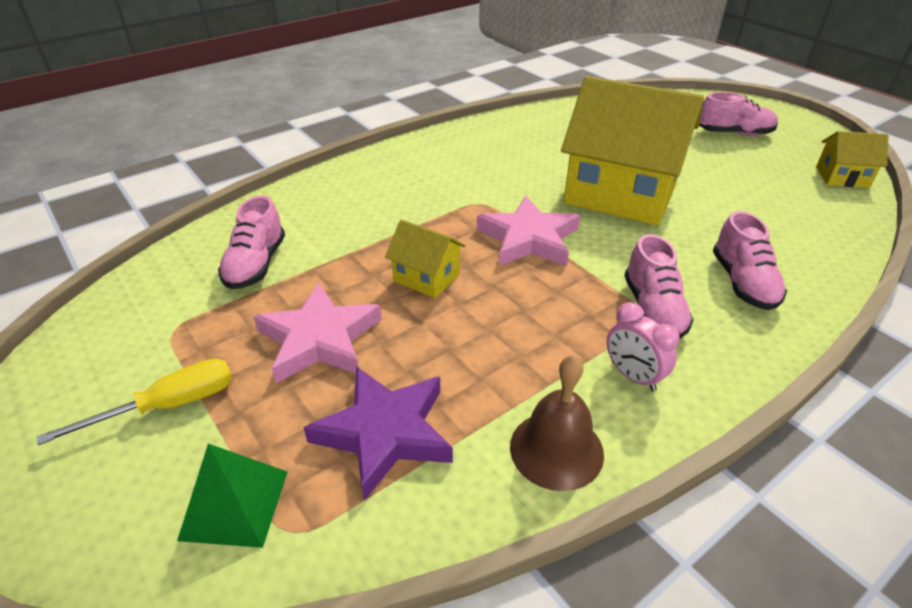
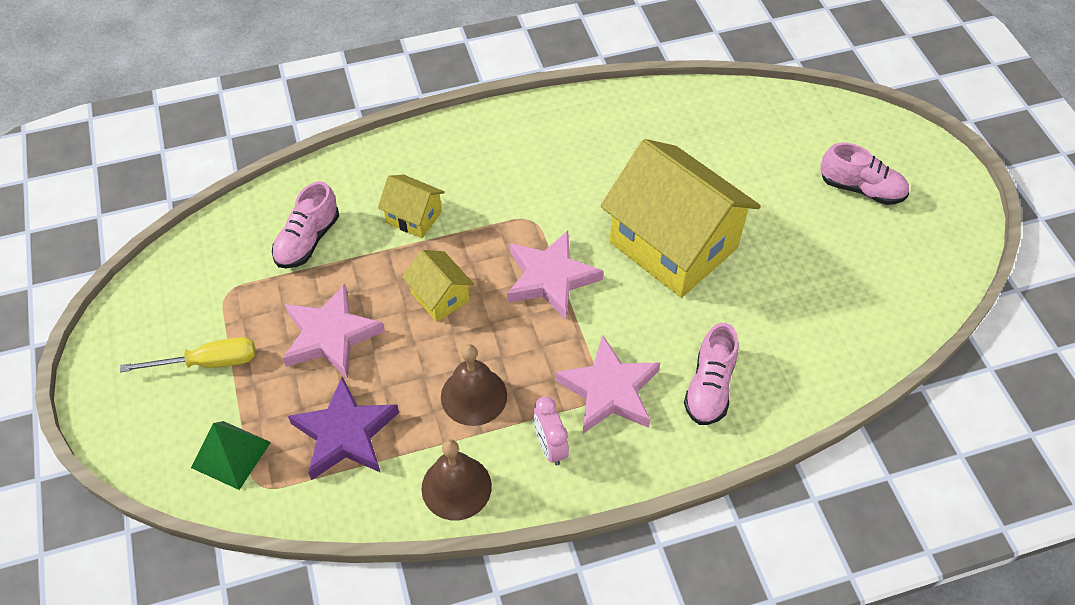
camera: 20 degrees right, 15 degrees up
pink shoe [624,234,693,339] -> pink star [555,335,660,434]
yellow house [816,131,888,188] -> yellow house moved to [378,175,445,238]
none -> brown bell [441,344,507,426]

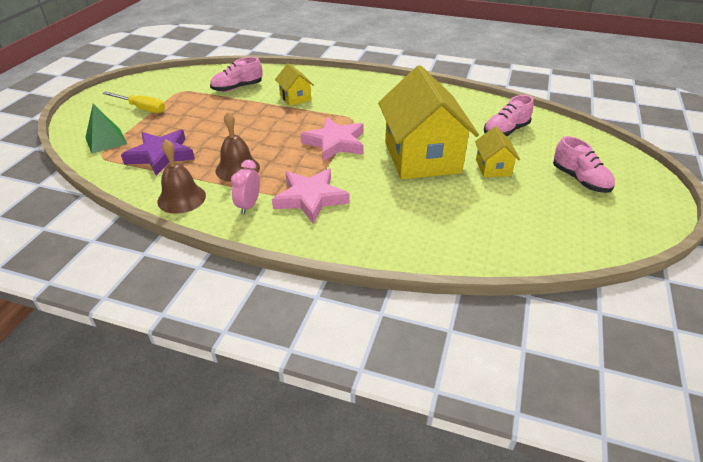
camera: 35 degrees right, 15 degrees down
pink star [283,284,385,379] -> none
yellow house [402,250,474,322] -> yellow house moved to [475,127,520,177]
pink shoe [684,323,739,425] -> pink shoe moved to [484,95,534,137]

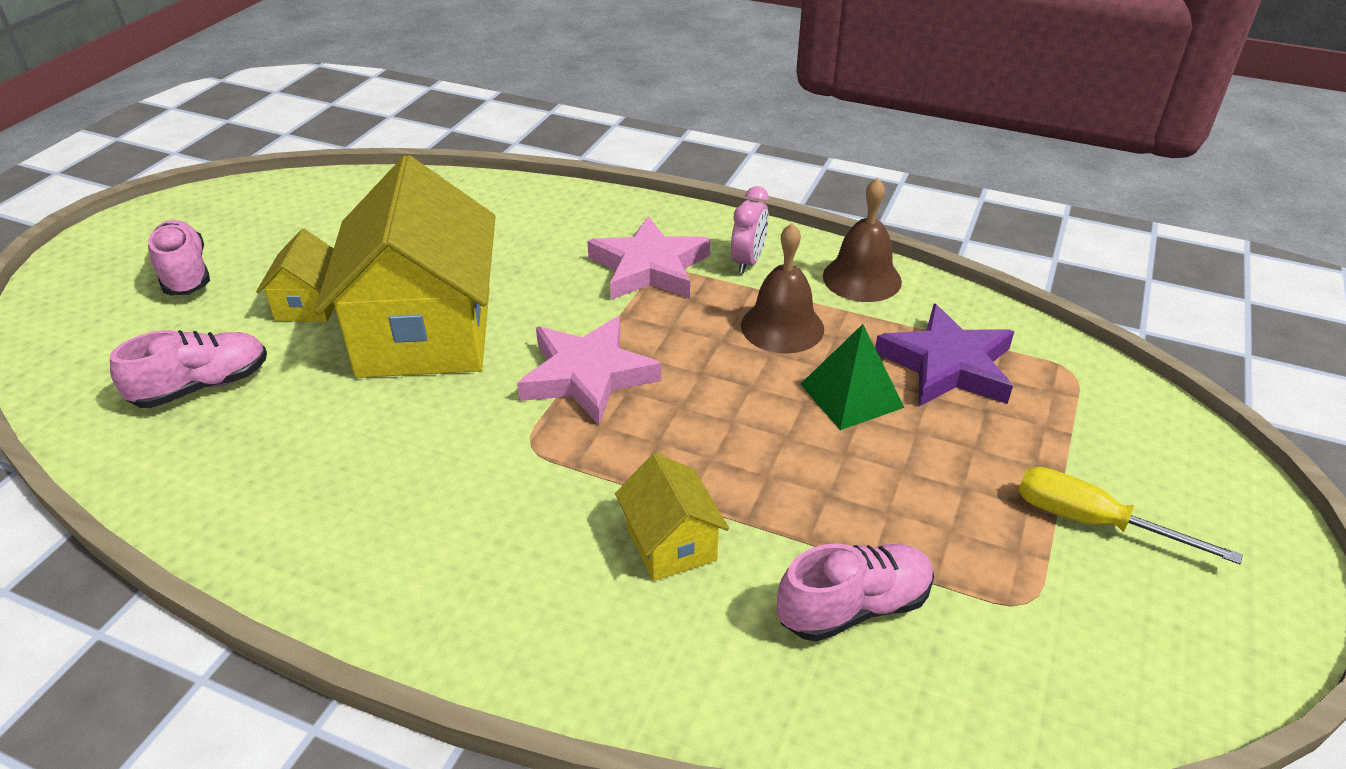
camera: 175 degrees left, 0 degrees up
green pyramid [85,104,127,153] -> green pyramid moved to [800,324,904,430]

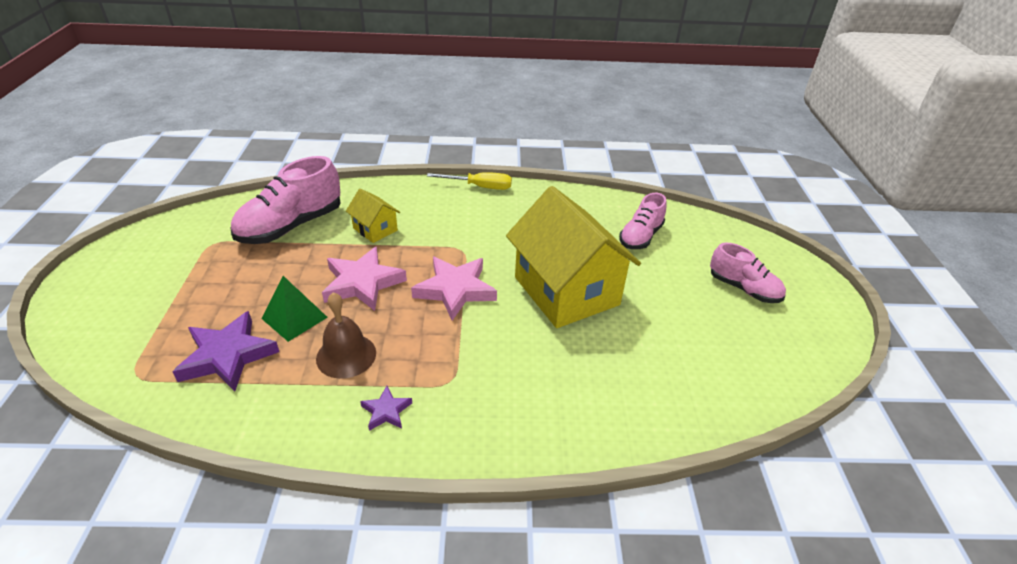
camera: 155 degrees right, 0 degrees up
yellow house [256,229,335,322] -> none
pink star [587,216,710,300] -> pink star moved to [322,246,407,311]
pink clock [731,186,769,274] -> purple star [360,386,412,431]
pink shoe [777,543,934,642] -> pink shoe [231,156,341,244], size x1.62
brown bell [823,177,902,302] -> none
yellow screwdriver [1019,467,1243,564] -> yellow screwdriver moved to [427,172,512,190]

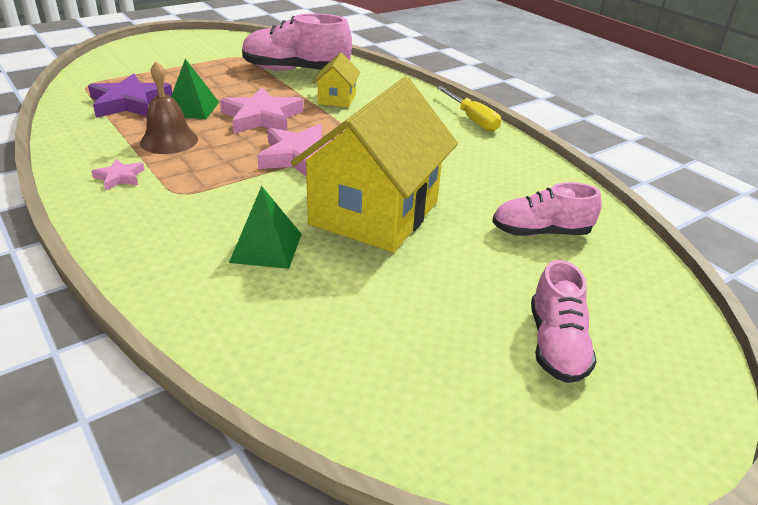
camera: 55 degrees right, 5 degrees down
purple star [360,386,412,431] -> pink star [91,159,145,191]
none -> green pyramid [229,186,302,269]

